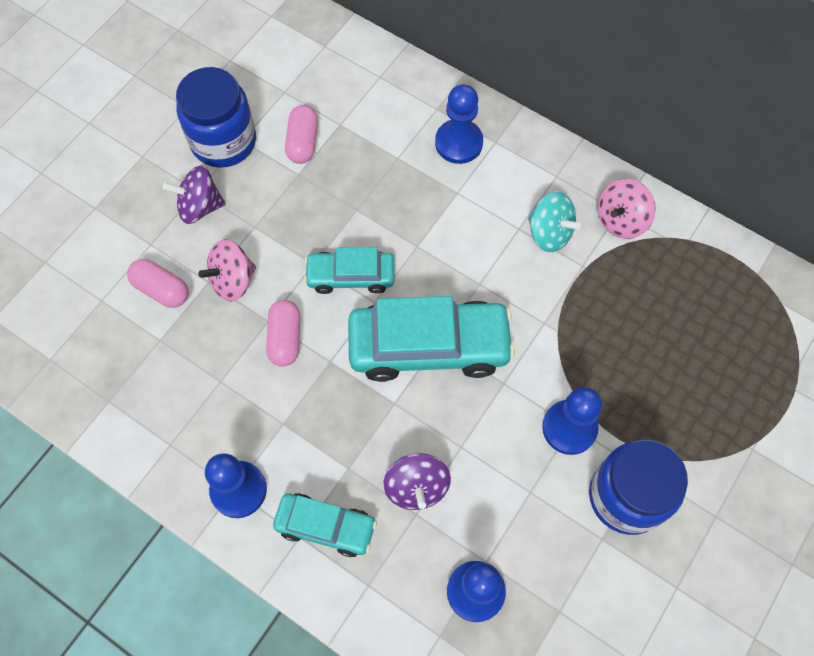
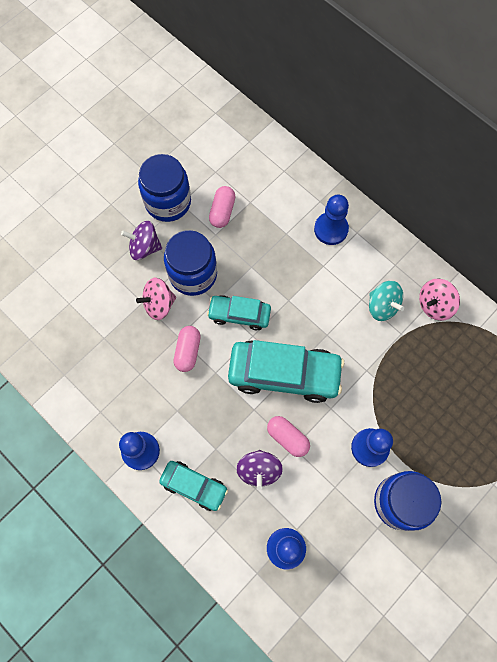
camera: 10 degrees right, 5 degrees up
pink capsule [127,259,189,308] -> pink capsule moved to [267,416,310,457]
none -> blue jar [164,230,217,296]

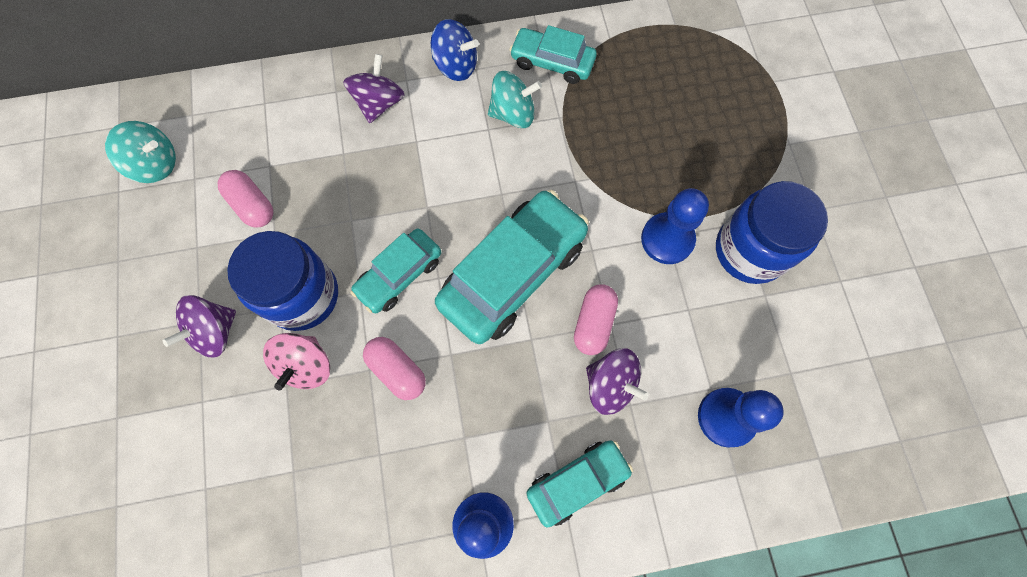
camera: 55 degrees left, 0 degrees up
blue jar [138,154,191,222] -> none
pink capsule [267,416,310,457] -> pink capsule turned 60 degrees counterclockwise [574,284,618,355]
blue pawn [314,195,349,245] -> purple spinning top [343,54,405,123]
pink spinning top [419,278,460,321] -> turquoise car [509,25,597,84]
none -> turquoise spinning top [105,121,176,183]
none -> blue spinning top [431,19,479,81]

